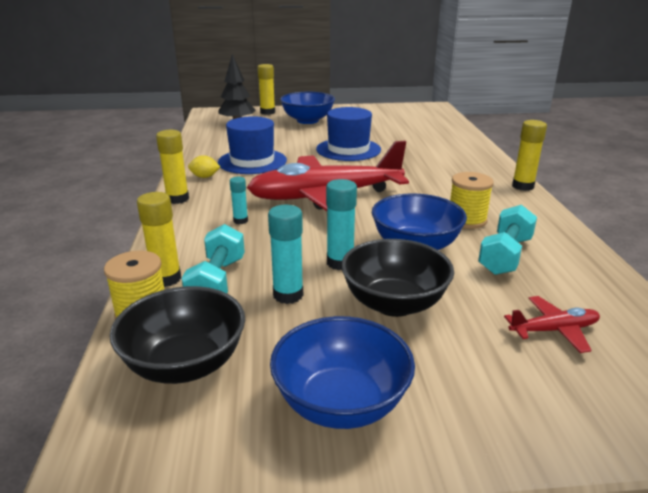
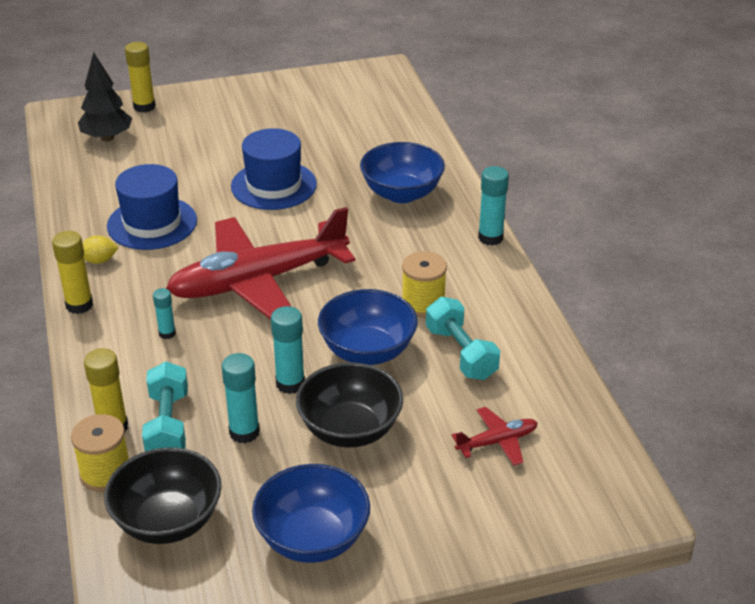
camera: 10 degrees left, 10 degrees up
blue bowl [280,92,335,124] -> blue bowl moved to [360,142,445,203]
turquoise dumbbell [478,205,537,275] -> turquoise dumbbell turned 45 degrees counterclockwise [426,297,500,380]
yellow glue stick [512,120,547,191] -> turquoise glue stick [478,166,509,246]

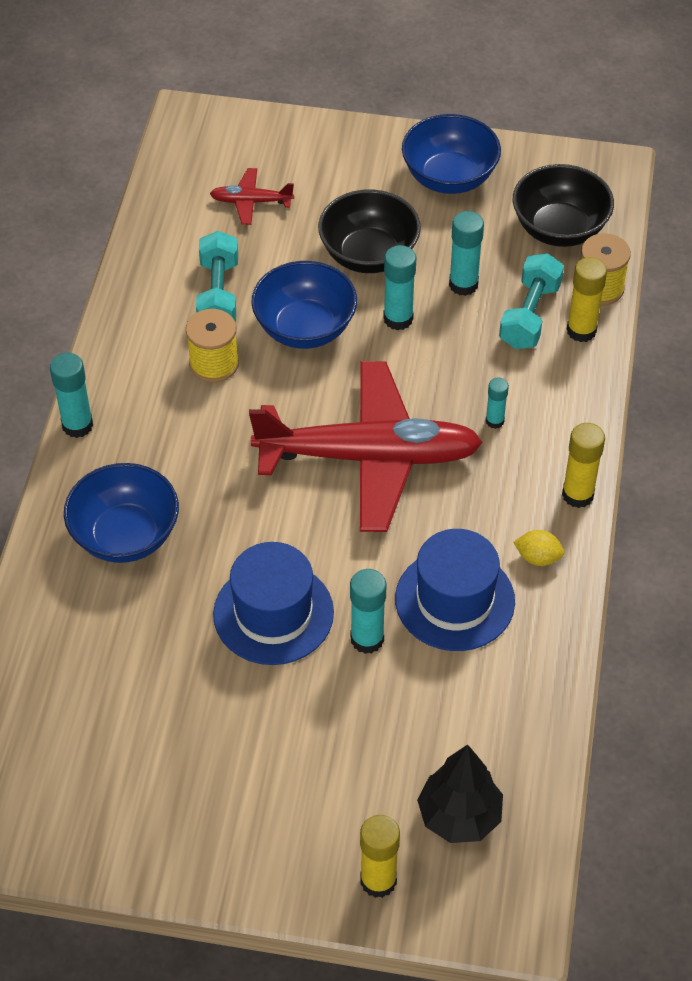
camera: 155 degrees left, 15 degrees up
none -> turquoise glue stick [350,569,386,654]

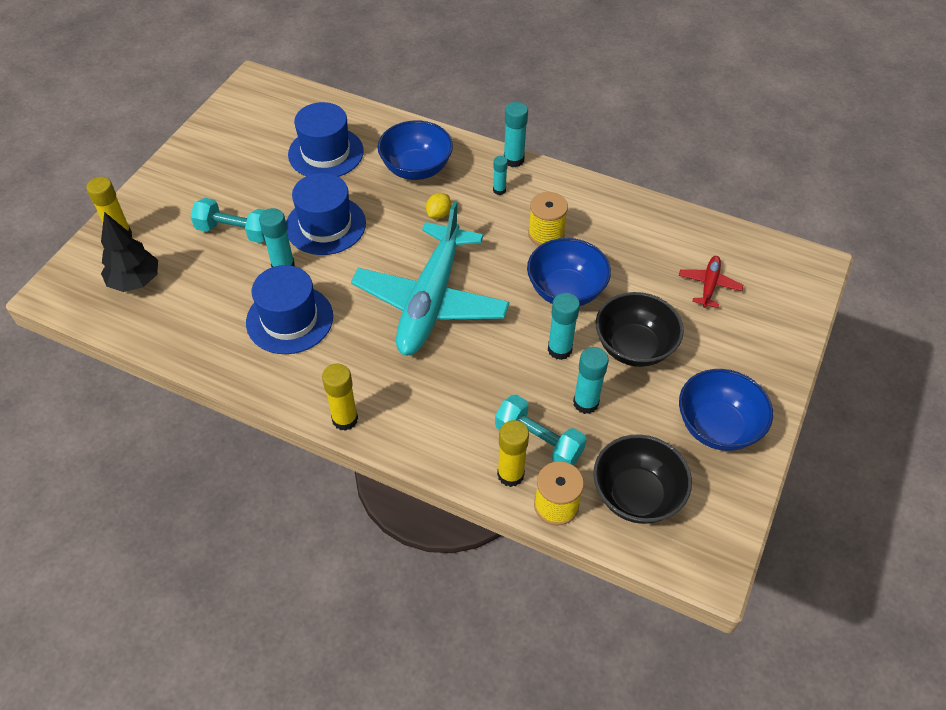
camera: 105 degrees right, 0 degrees up
turquoise dumbbell [196,231,238,322] -> turquoise dumbbell moved to [190,198,265,243]
red plane [249,361,483,532] -> turquoise plane [351,201,509,355]
turquoise glue stick [485,377,509,429] -> turquoise glue stick moved to [493,156,508,195]
yellow lemon [513,530,565,566] -> yellow lemon moved to [426,193,451,219]
none -> blue hat [288,102,364,177]

